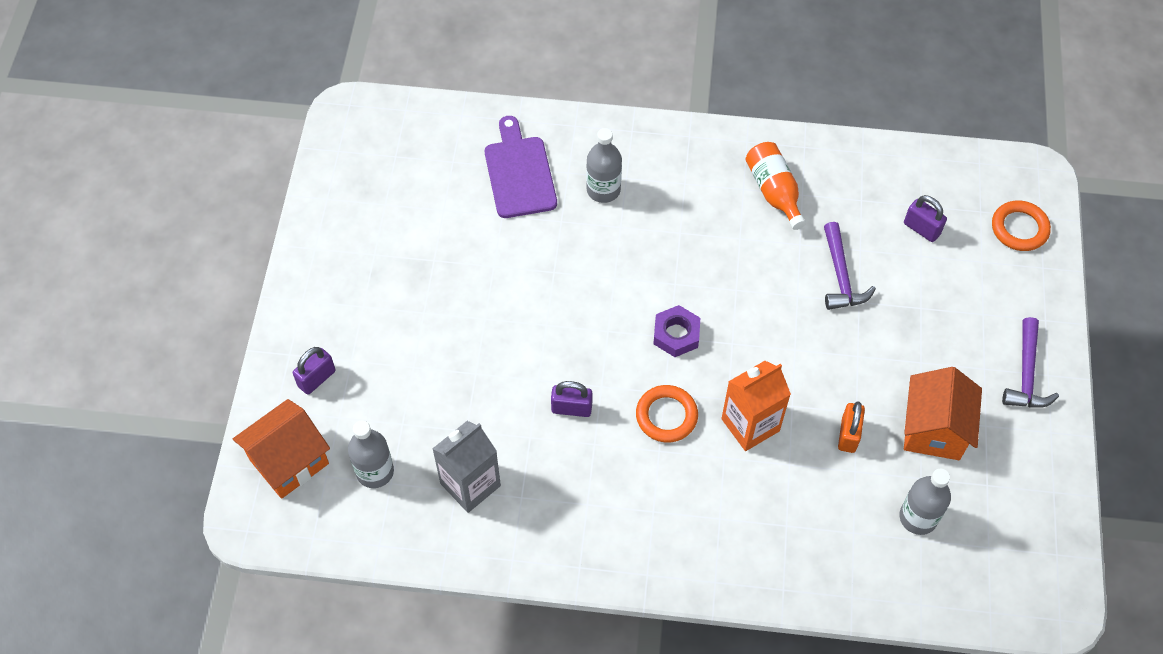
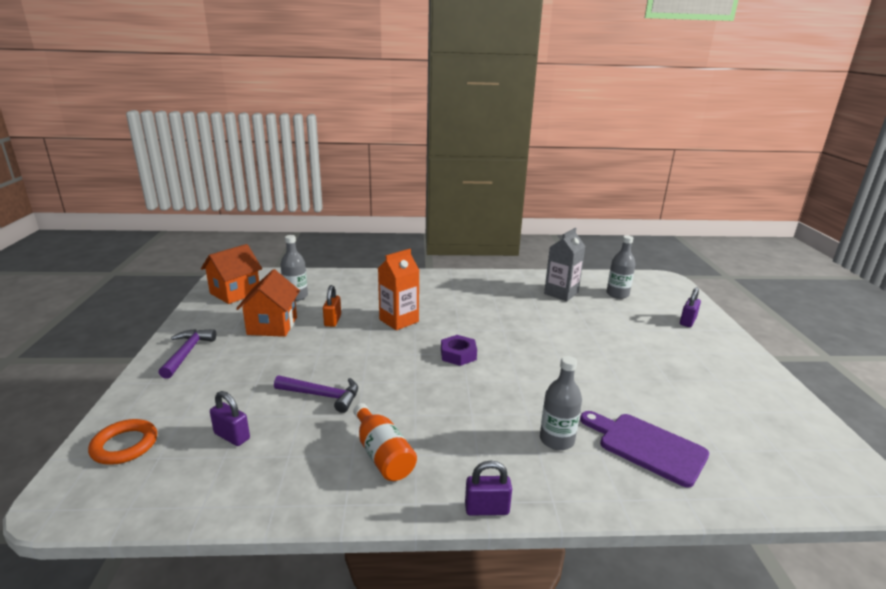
camera: 170 degrees right, 35 degrees down
orange house [233,399,330,499] -> orange house moved to [201,244,262,304]
purple cutting board [485,116,557,218] -> purple cutting board turned 150 degrees clockwise [580,411,709,488]
purple padlock [551,381,593,417] -> purple padlock moved to [465,460,512,516]
orange ring [636,385,698,443] -> none
purple hammer [824,222,876,310] -> purple hammer turned 120 degrees clockwise [274,375,358,413]

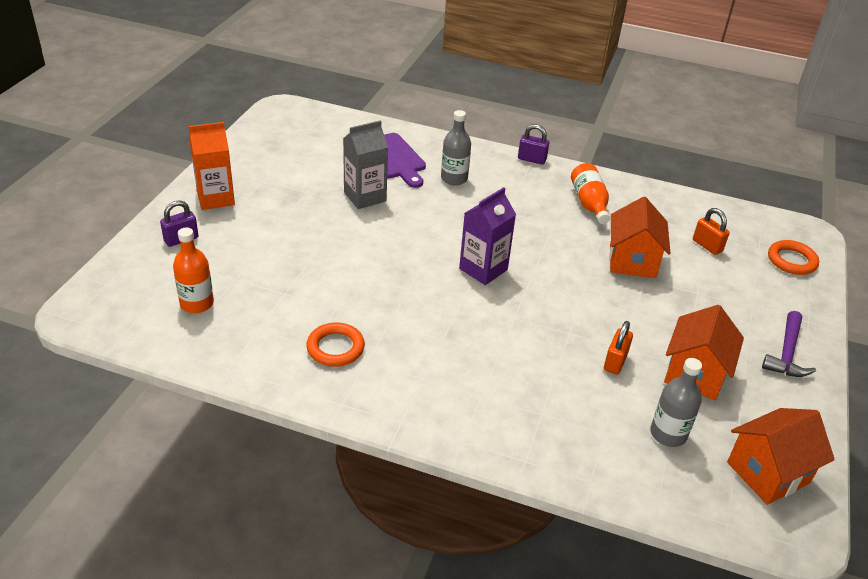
camera: 160 degrees left, 15 degrees up
purple padlock [210,391,250,446] -> orange padlock [693,208,730,255]
purple hammer [274,375,358,413] -> orange house [609,197,670,278]
orange carton [378,249,420,330] -> orange carton moved to [188,122,235,210]
purple nut [441,335,477,366] -> purple carton [459,187,516,285]
grey carton [544,228,586,301] -> grey carton moved to [343,120,388,209]
grey bottle [607,235,636,299] -> orange bottle [173,227,214,313]
none -> orange ring [307,322,365,367]

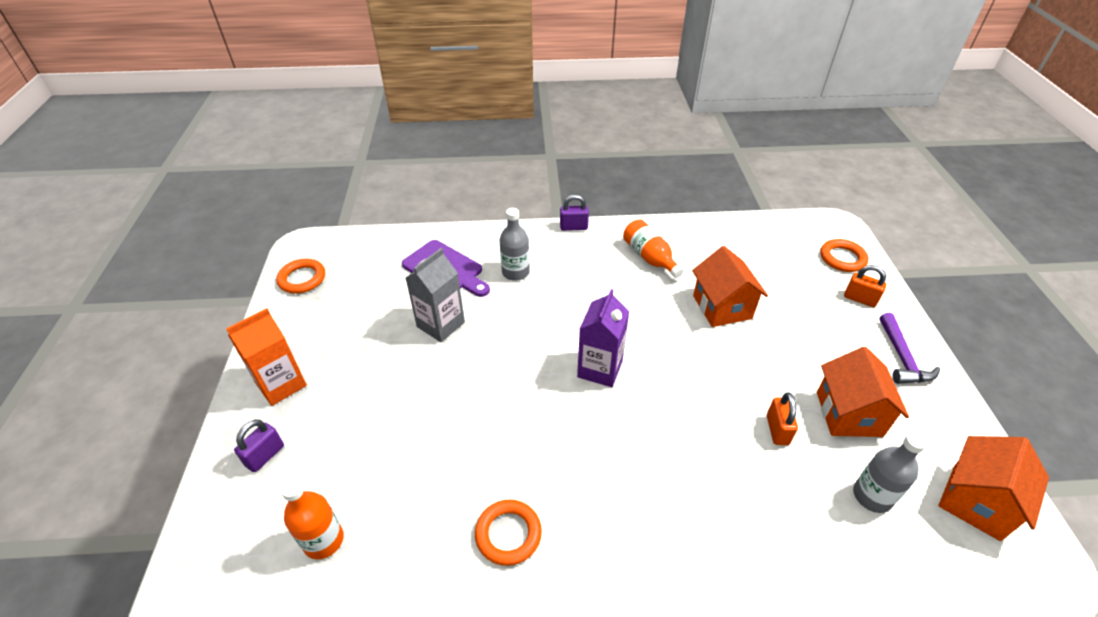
camera: 20 degrees left, 5 degrees up
orange padlock [693,208,730,255] -> orange padlock moved to [844,265,886,307]
none -> orange ring [276,259,325,294]

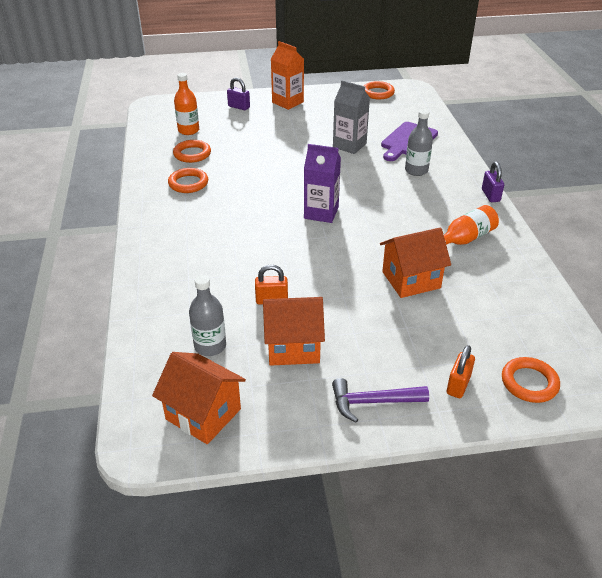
camera: 85 degrees right, 5 degrees down
none -> orange ring [173,140,211,163]

